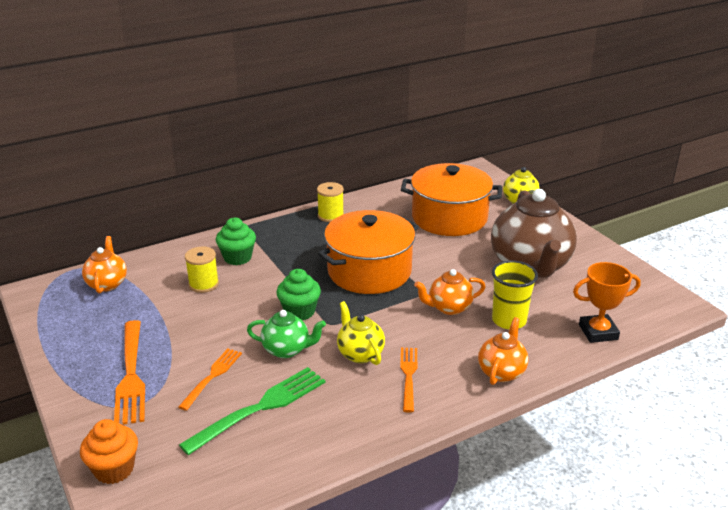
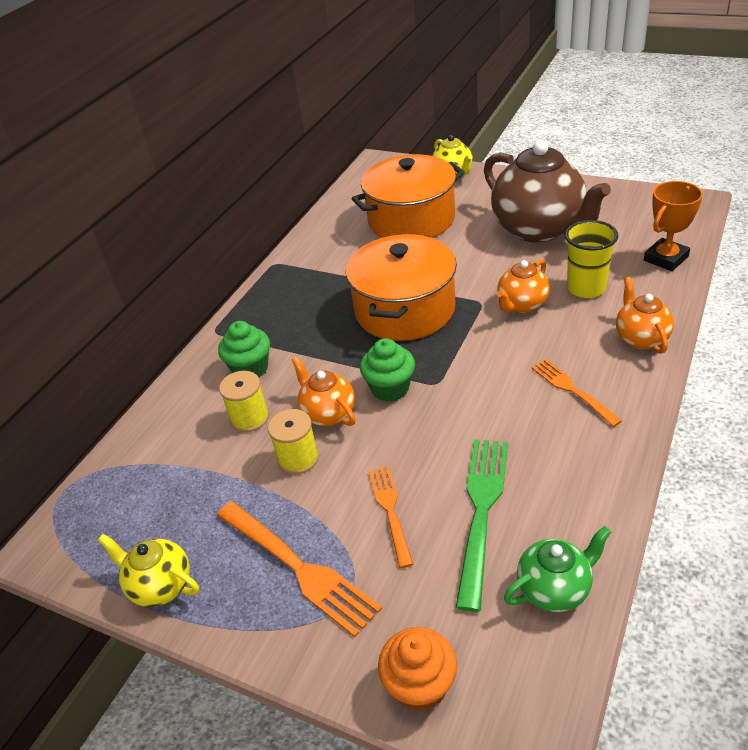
camera: 30 degrees left, 10 degrees up
orange teapot [82,236,127,293] -> orange teapot moved to [292,357,355,426]
green teapot [247,310,326,358] -> green teapot moved to [504,526,611,612]
yellow spool [317,182,344,222] -> yellow spool moved to [268,409,319,474]
yellow teapot [337,301,385,365] -> yellow teapot moved to [98,534,199,607]

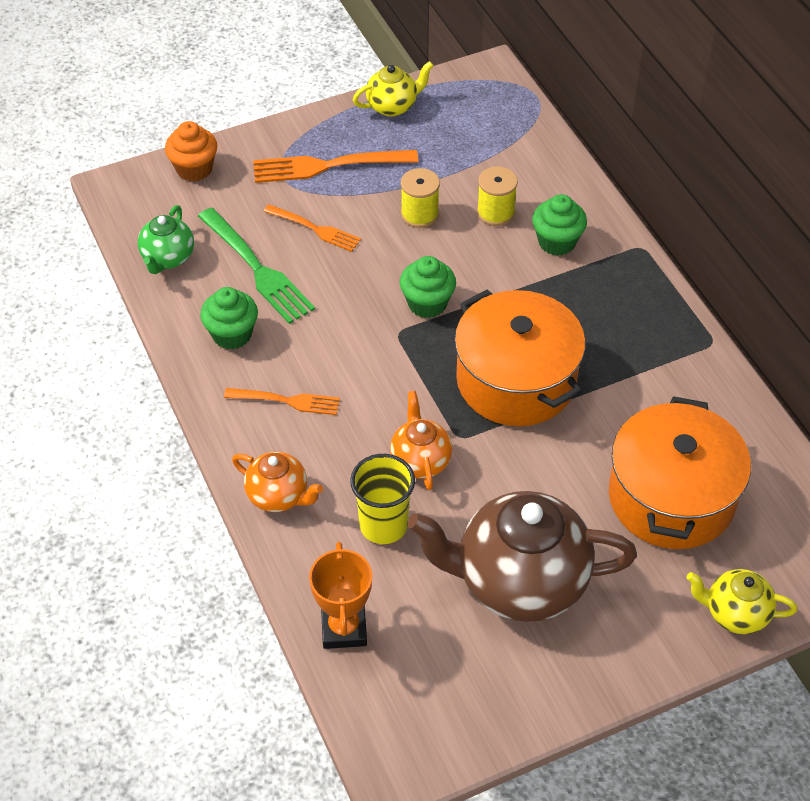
camera: 125 degrees right, 10 degrees up
orange teapot [292,357,355,426] -> none
none -> green cupcake [200,287,258,350]

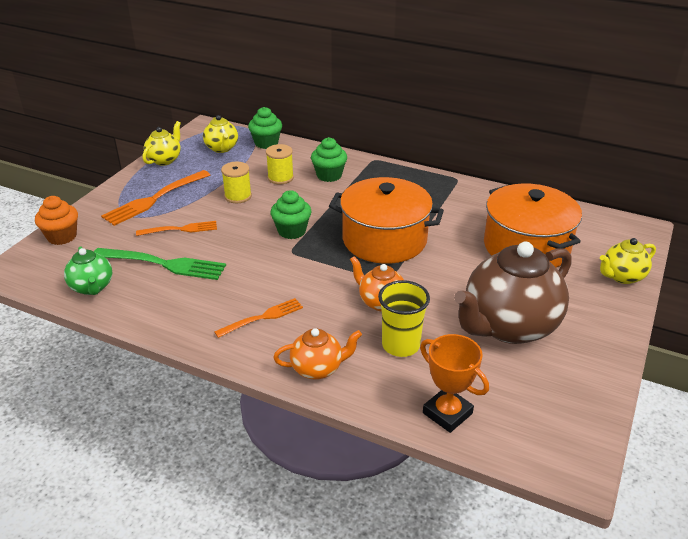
camera: 40 degrees left, 15 degrees down
green cupcake [200,287,258,350] -> green cupcake moved to [248,107,282,149]
none -> yellow teapot [203,115,238,153]

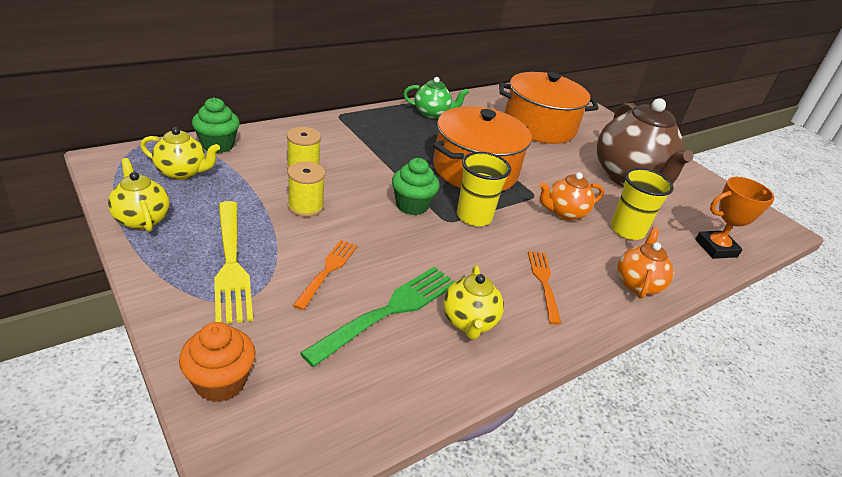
camera: 65 degrees left, 0 degrees up
green teapot [64,246,112,295] -> green teapot moved to [403,77,469,119]
orange fork [101,170,210,226] -> yellow fork [214,201,253,324]
green cupcake [311,137,347,182] -> none
yellow teapot [600,238,656,284] -> yellow teapot moved to [443,265,504,340]
none -> yellow cup [457,152,511,226]

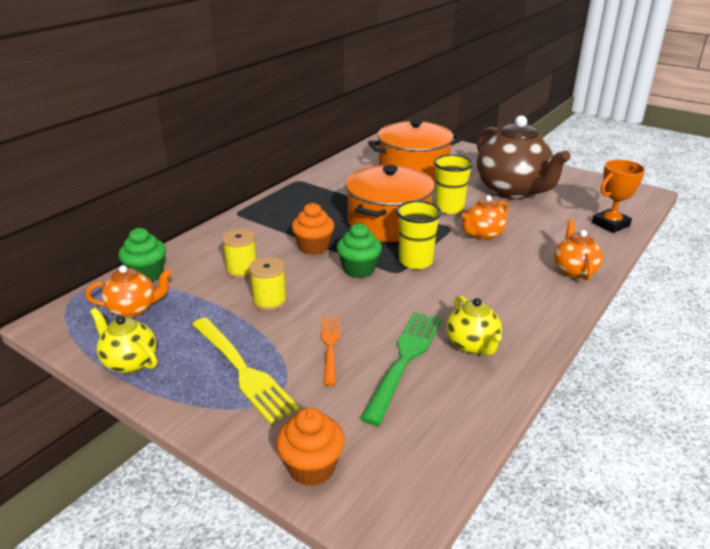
camera: 15 degrees left, 5 degrees down
yellow teapot [141,127,220,180] -> orange teapot [85,265,172,318]
green teapot [403,77,469,119] -> none
orange fork [528,251,561,325] -> none
yellow cup [611,168,674,240] -> yellow cup moved to [434,155,473,214]
none -> orange cupcake [292,203,335,255]

